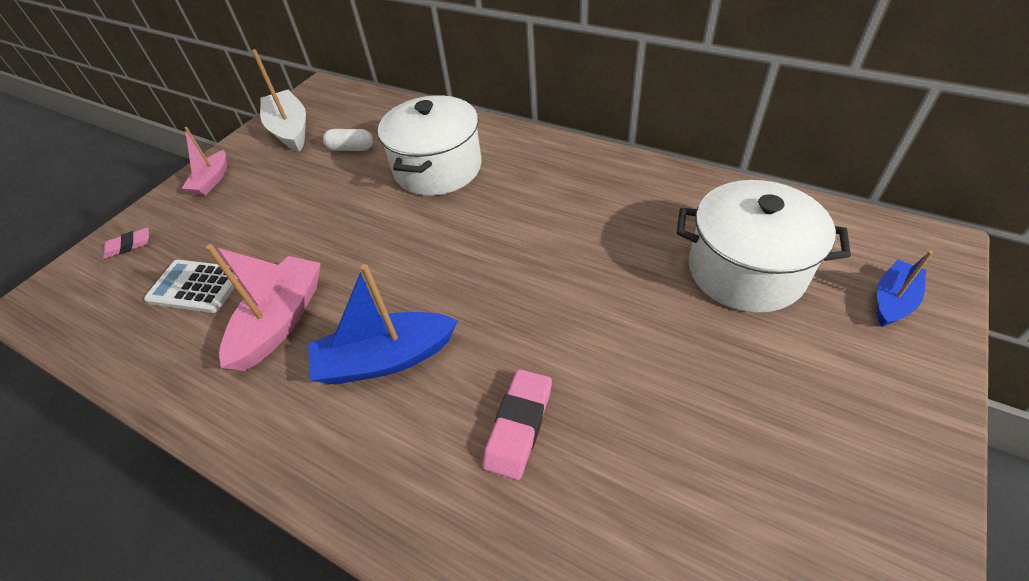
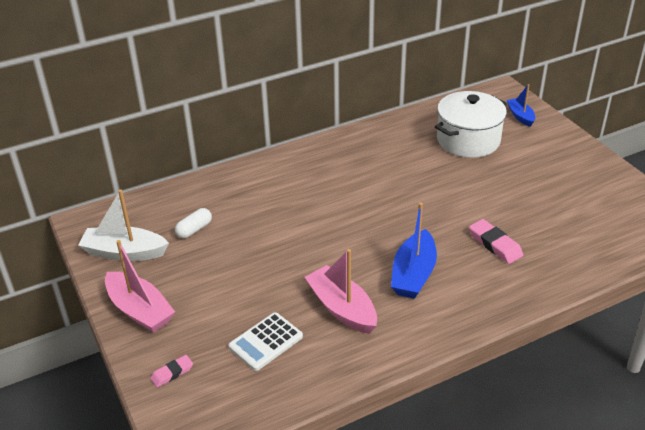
camera: 60 degrees left, 10 degrees down
pink eraser [103,227,149,259] -> pink eraser turned 45 degrees clockwise [150,355,193,388]
pink boat [181,127,227,195] -> pink boat [105,240,175,333], size x1.66
white pot [378,95,482,196] -> none

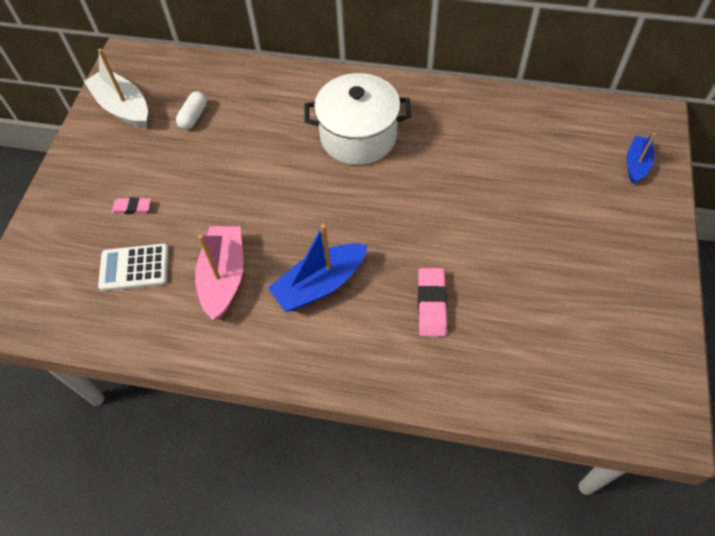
camera: 40 degrees right, 20 degrees up
pink boat [105,240,175,333] -> none
pink eraser [150,355,193,388] -> pink eraser moved to [112,197,151,214]
white capsule [175,208,212,238] -> white capsule turned 60 degrees counterclockwise [176,91,207,130]
white pot [435,91,507,158] -> white pot moved to [304,73,411,165]

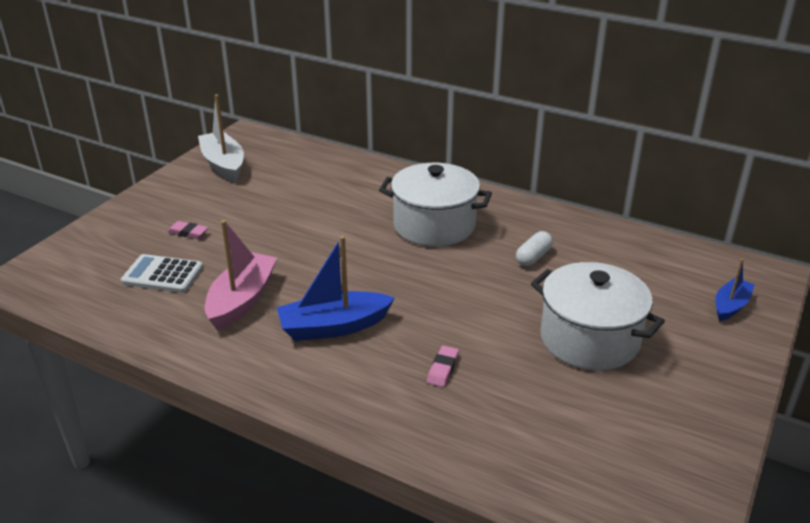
camera: 15 degrees right, 25 degrees down
white capsule [176,91,207,130] -> white capsule moved to [516,231,553,266]
pink eraser [418,268,447,337] -> pink eraser [427,345,459,387], size x0.62
none -> white pot [531,262,665,370]

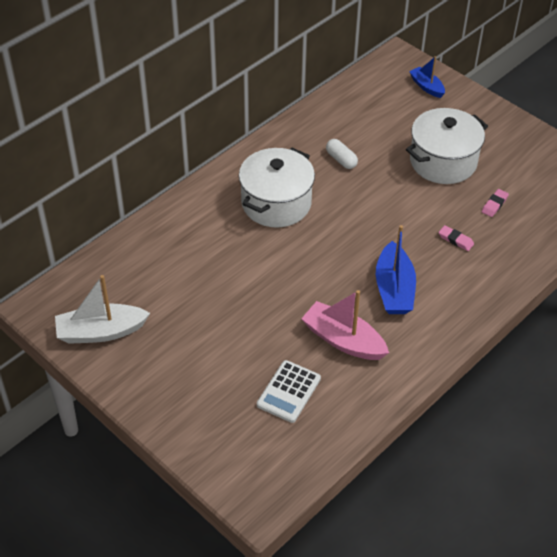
camera: 75 degrees left, 15 degrees up
pink eraser [167,221,208,239] -> pink eraser moved to [482,189,509,217]

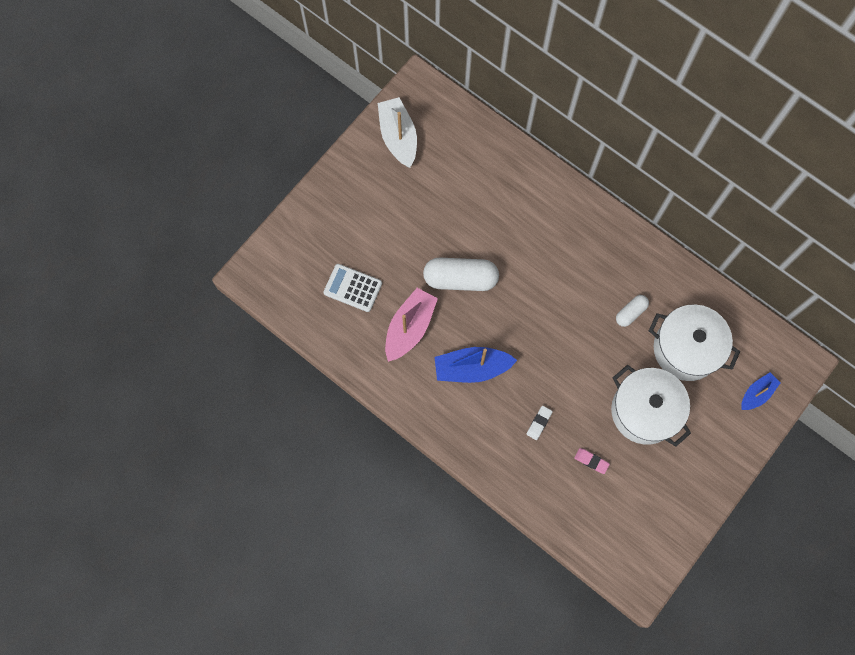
camera: 85 degrees right, 25 degrees up
white pot [239,148,315,228] -> white pot moved to [649,304,740,381]
pink eraser [439,225,474,251] -> white eraser [526,406,553,440]
none -> white capsule [423,258,499,291]

